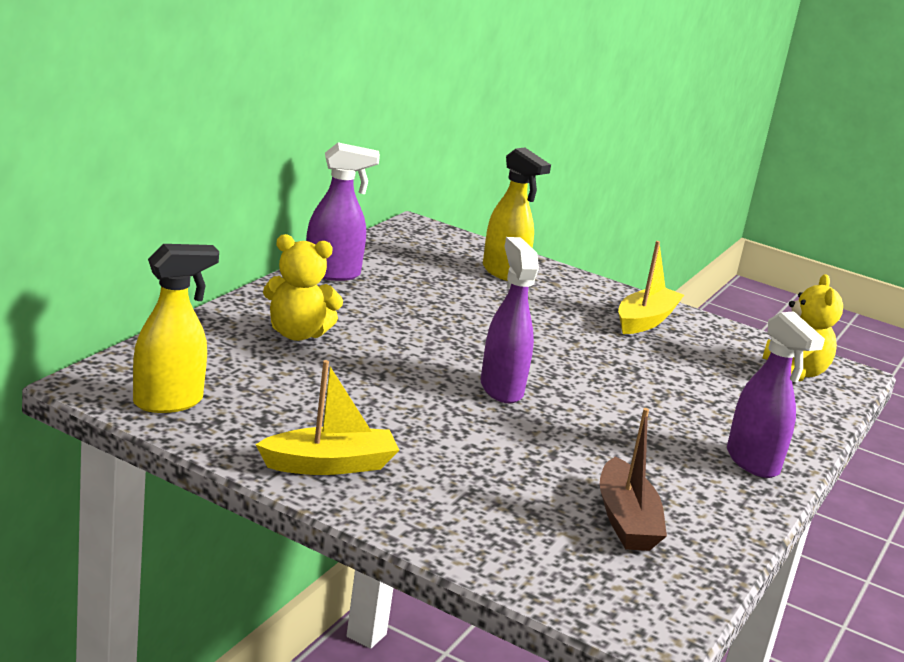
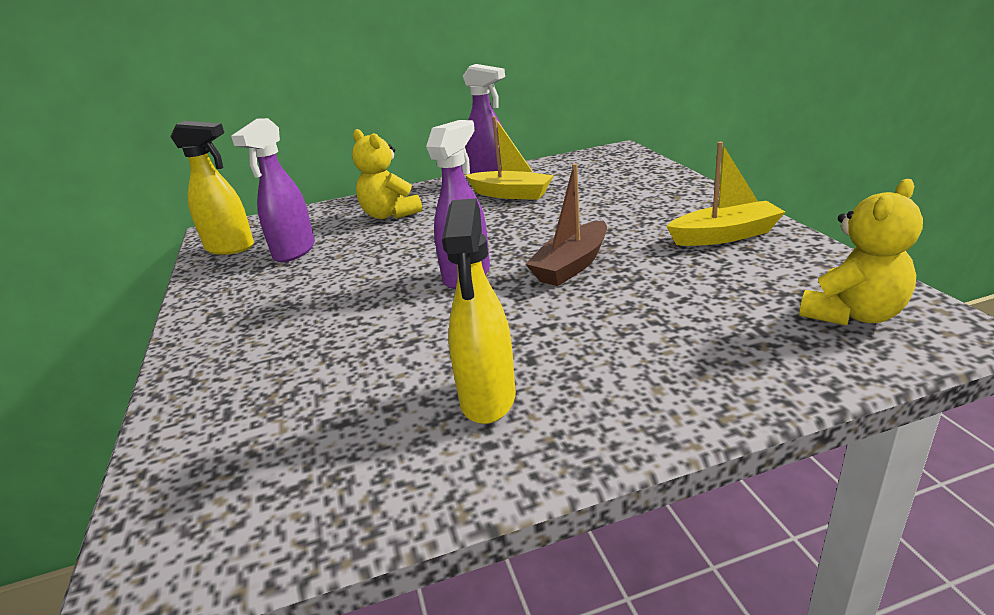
camera: 50 degrees right, 5 degrees up
yellow boat [255,360,399,475] -> yellow boat moved to [465,116,554,200]
yellow spray bottle [483,147,551,281] -> yellow spray bottle moved to [442,198,516,424]
brown boat [600,408,667,551] -> brown boat moved to [526,163,607,286]
purple spray bottle [727,311,825,478] -> purple spray bottle moved to [231,118,315,262]

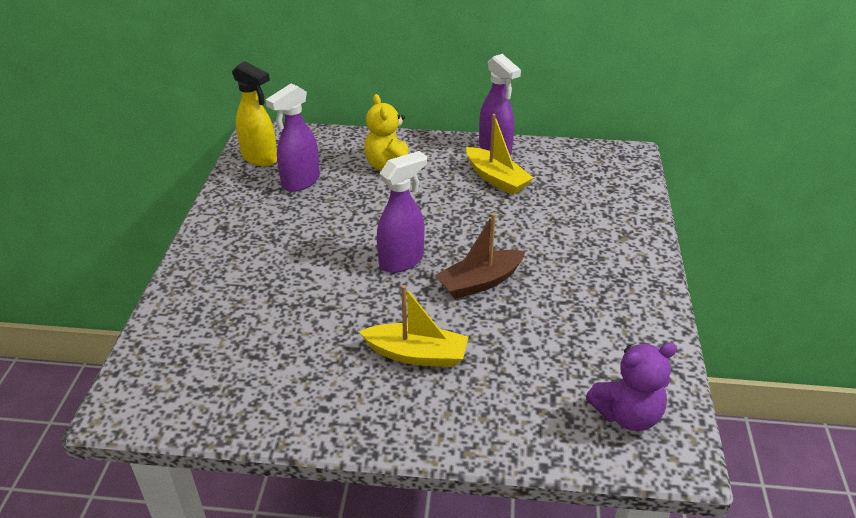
camera: 20 degrees right, 10 degrees up
yellow spray bottle [442,198,516,424] -> none
yellow boat [666,142,785,246] -> yellow boat moved to [359,285,468,367]
yellow teddy bear [799,179,923,326] -> purple teddy bear [586,342,677,431]

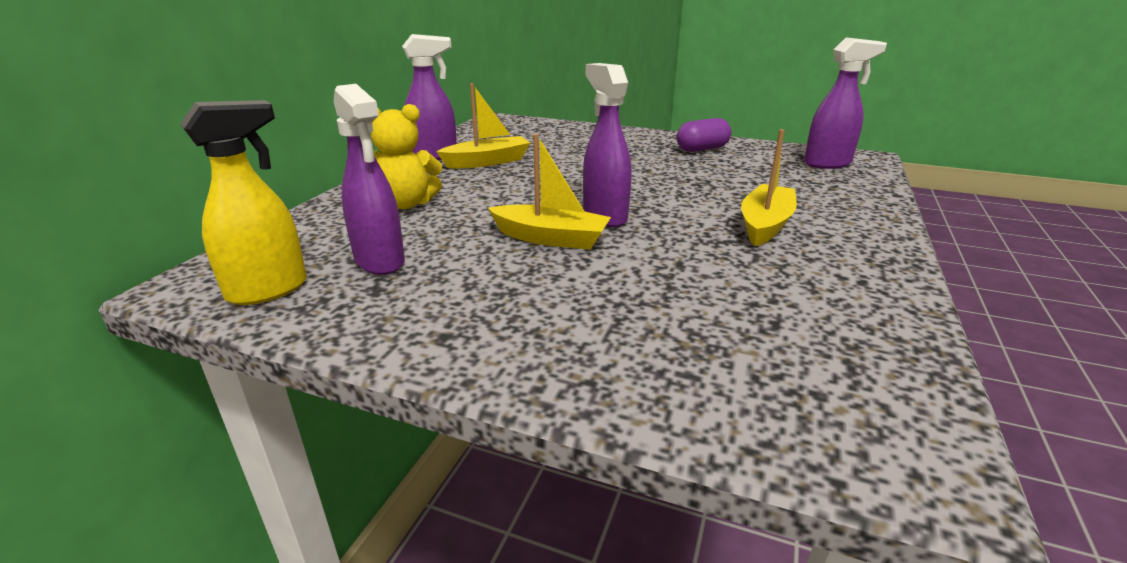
camera: 75 degrees left, 10 degrees down
brown boat [435,213,526,299] -> none
purple teddy bear [586,342,677,431] -> purple spray bottle [804,37,887,169]
none -> yellow boat [488,134,611,250]
none -> purple capsule [676,118,731,152]

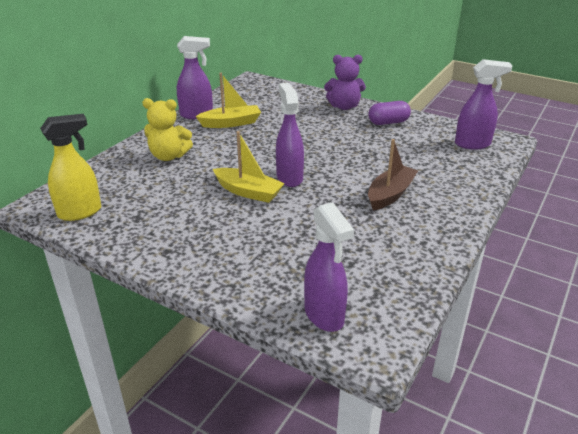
camera: 10 degrees right, 5 degrees up
purple spray bottle [334,84,405,275] -> purple spray bottle moved to [304,202,354,332]
yellow boat [741,129,797,246] -> brown boat [368,139,418,210]
none -> purple teddy bear [324,55,366,110]

